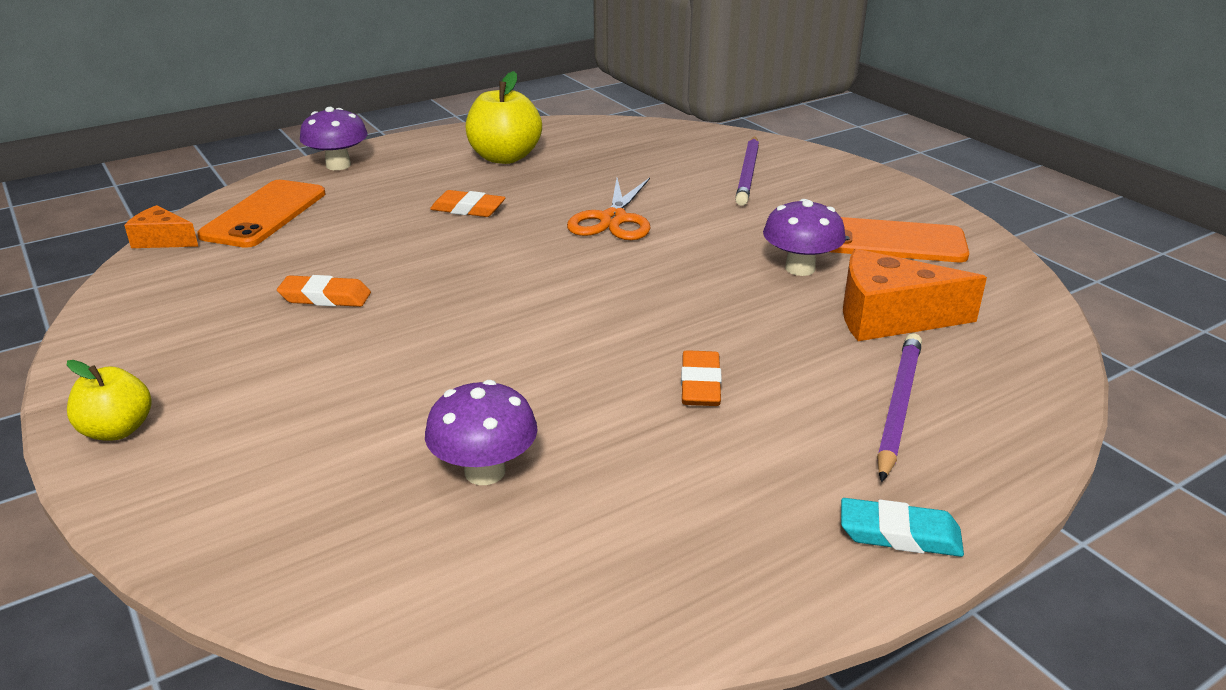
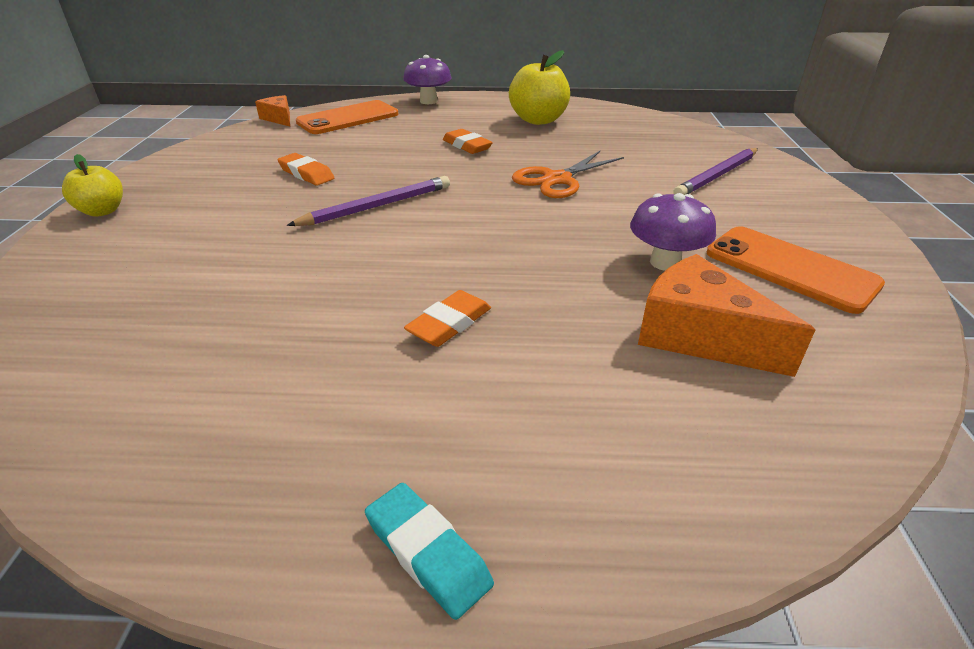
camera: 35 degrees right, 5 degrees up
purple mushroom [425,380,538,485] -> none
purple pencil [877,333,922,482] -> purple pencil moved to [287,176,450,226]

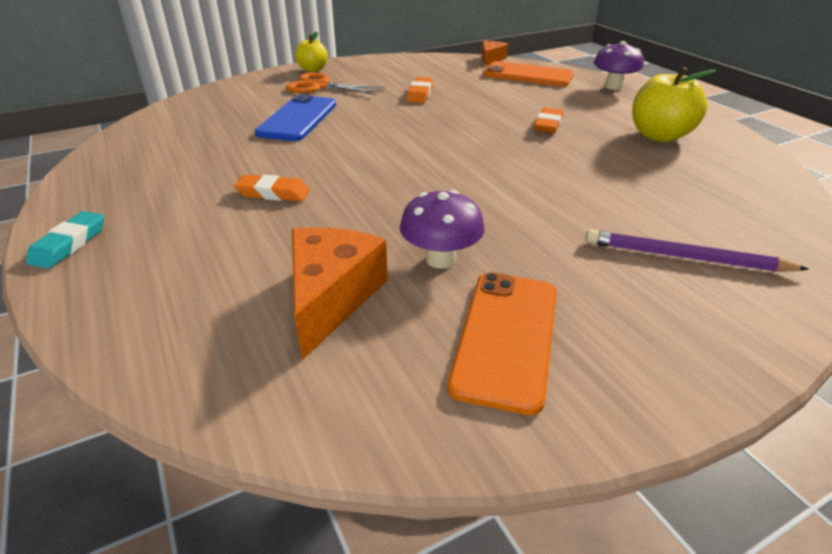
camera: 60 degrees right, 0 degrees up
purple pencil [287,176,450,226] -> none
orange scissors [512,151,624,198] -> orange scissors moved to [286,72,385,95]
none -> blue phone [255,94,336,141]

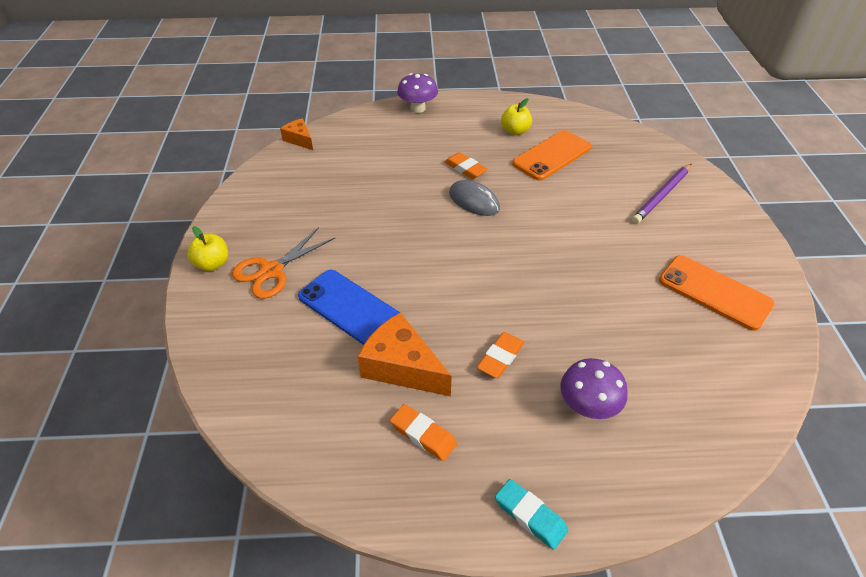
camera: 65 degrees left, 10 degrees up
orange cheese [292,227,388,360] -> orange cheese moved to [358,313,452,396]
purple mushroom [400,190,485,269] -> purple mushroom moved to [561,358,628,419]
orange eraser [407,77,433,103] -> orange eraser moved to [390,404,457,461]
orange phone [483,61,574,87] -> orange phone moved to [512,130,591,181]
yellow apple [632,67,716,142] -> yellow apple [501,98,532,135], size x0.62
none -> grey mouse [449,180,500,216]

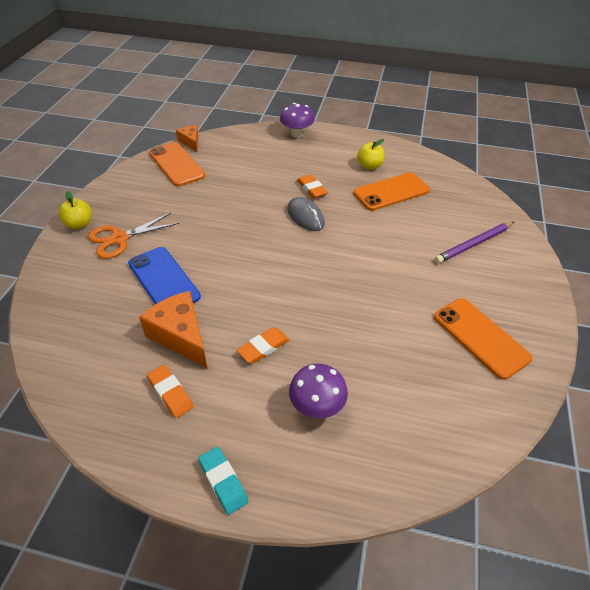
camera: 15 degrees right, 0 degrees up
none -> orange phone [149,142,205,187]

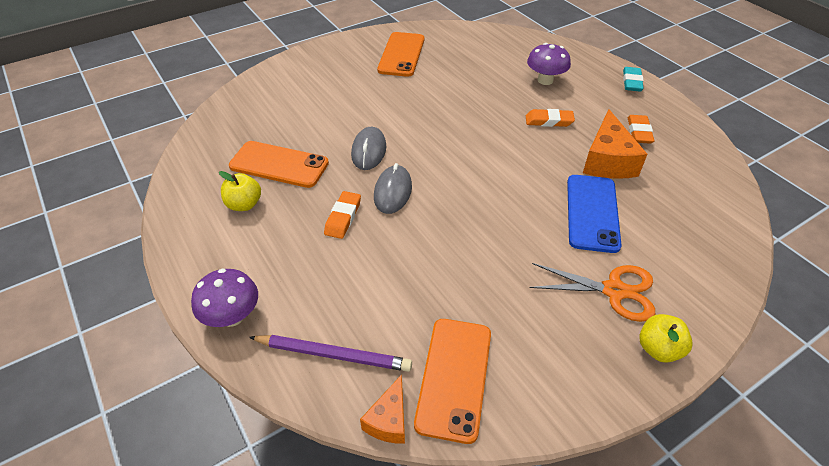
camera: 135 degrees left, 0 degrees up
purple pencil [434,222,514,264] -> purple pencil moved to [249,335,412,372]
none -> grey mouse [351,127,386,170]

